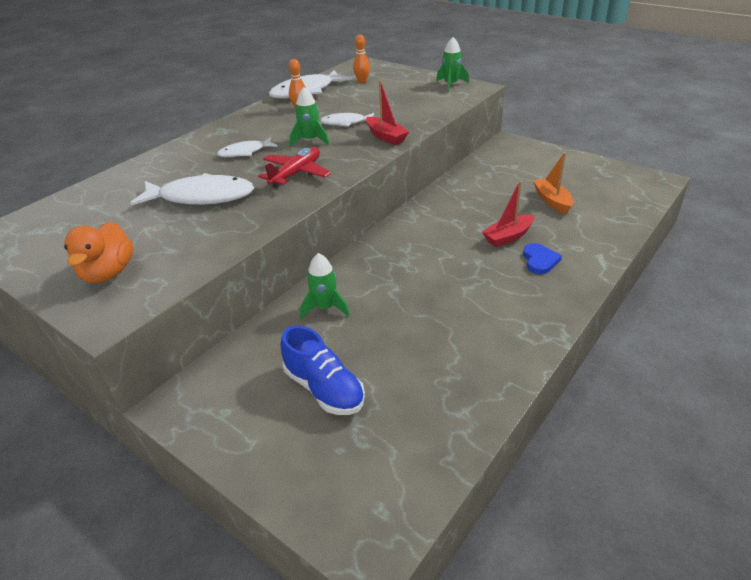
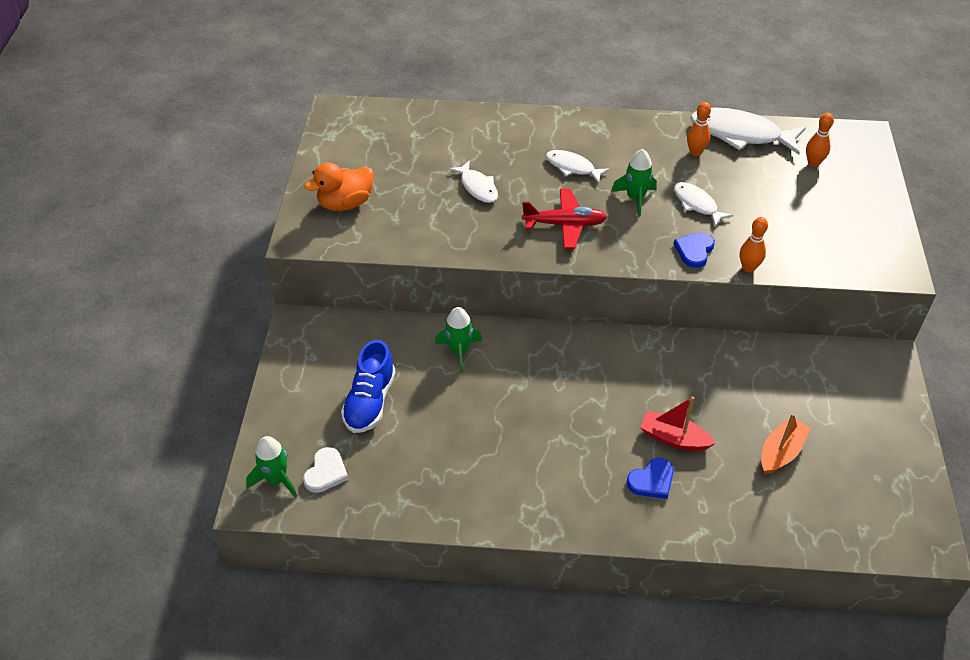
camera: 55 degrees right, 10 degrees up
white fish [130,173,254,206] -> white fish [449,160,498,203], size x0.56
red boat [366,80,409,145] -> blue heart [674,232,715,268]
green rocket [436,37,469,92] -> green rocket moved to [246,436,297,498]
none -> white heart [303,447,349,493]
none -> orange bowling pin [740,217,768,273]

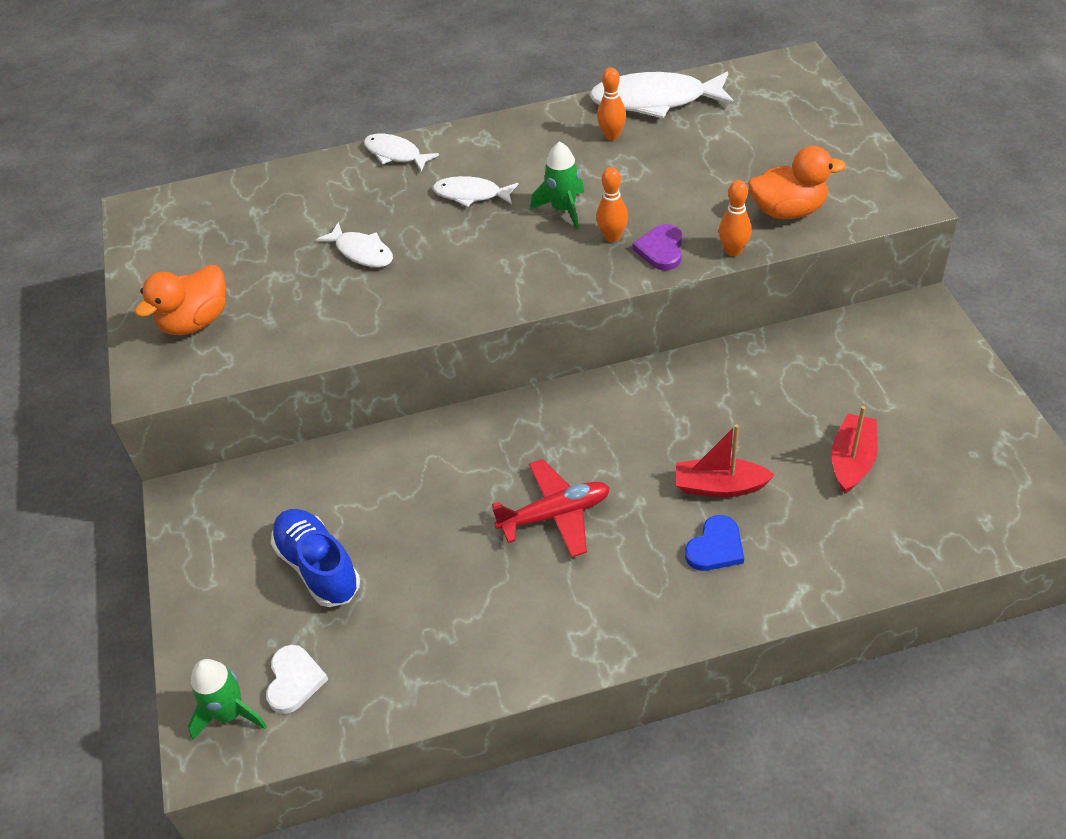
camera: 15 degrees left, 0 degrees up
blue shoe [341,340,395,433] -> blue shoe turned 150 degrees clockwise [271,509,360,607]
green rocket [435,307,482,373] -> none
red plane [522,189,607,249] -> red plane moved to [492,459,610,557]
white fish [674,182,733,226] -> white fish moved to [364,134,439,171]
blue heart [674,232,715,268] -> purple heart [632,224,682,270]
orange boat [761,413,811,474] -> red boat [831,406,878,494]
orange bowling pin [806,113,834,167] -> orange bowling pin moved to [596,167,628,242]
none -> orange duck [748,146,846,219]

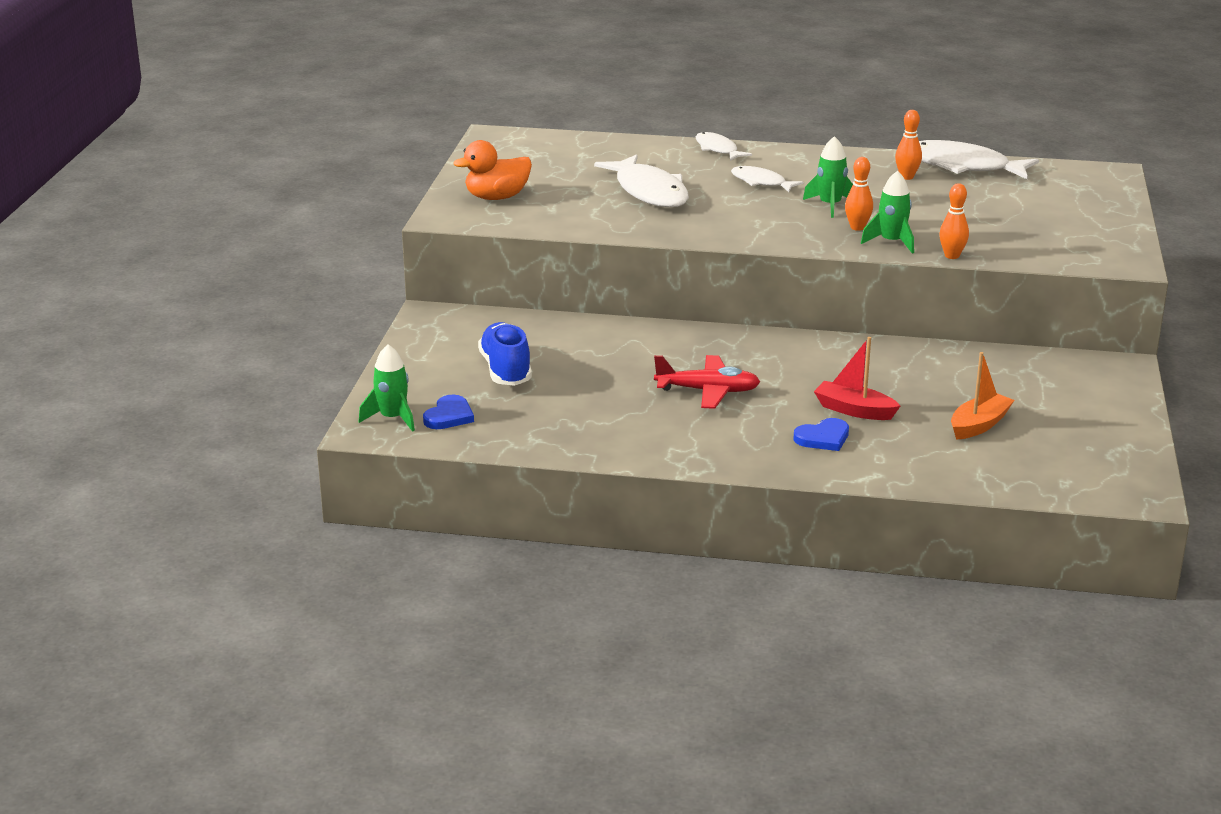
camera: 20 degrees right, 20 degrees down
white heart [266,645,328,714] -> blue heart [423,395,474,429]
white fish [316,222,393,267] -> white fish [594,154,689,207], size x1.77
purple heart [632,224,682,270] -> green rocket [861,171,914,254]
orange duck [748,146,846,219] -> none
red boat [831,406,878,494] -> orange boat [951,352,1014,440]

